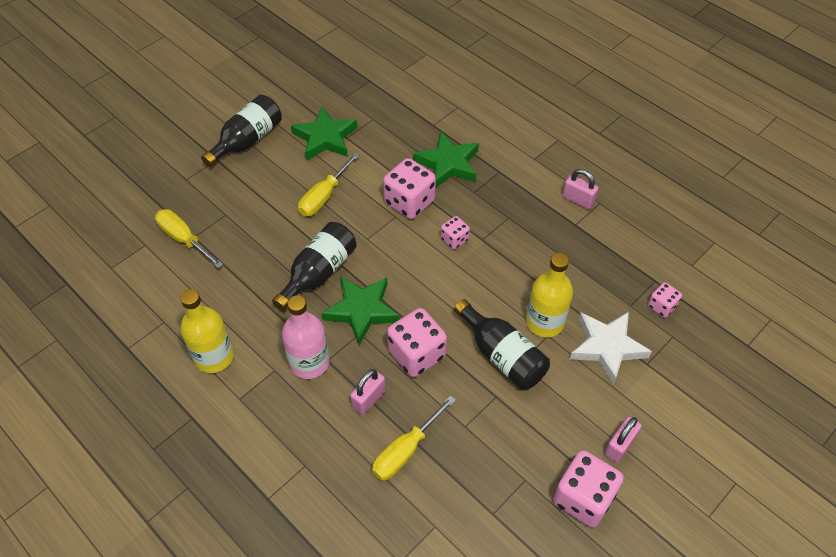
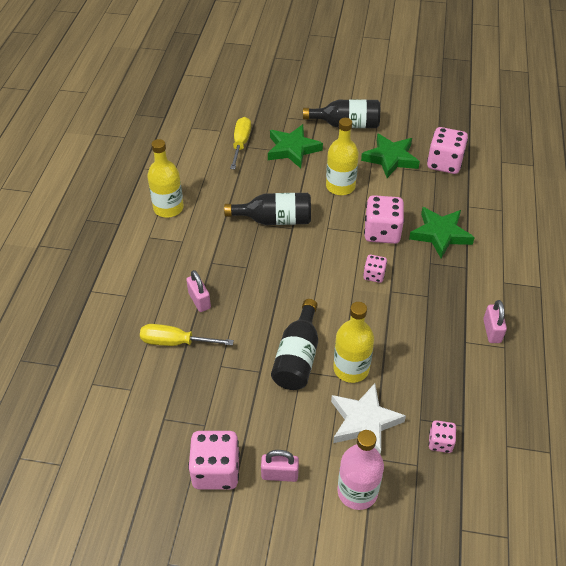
camera: 55 degrees right, 5 degrees down
pink bottle [282,295,330,379] -> pink bottle moved to [337,430,384,510]
yellow screwdriver [298,153,360,216] -> yellow bottle [326,118,359,195]
green star [321,276,400,345] -> green star moved to [268,124,323,168]
pink padlock [350,369,386,415] -> pink padlock turned 60 degrees clockwise [186,270,211,312]
pink dice [387,308,447,377] -> pink dice moved to [427,127,468,174]

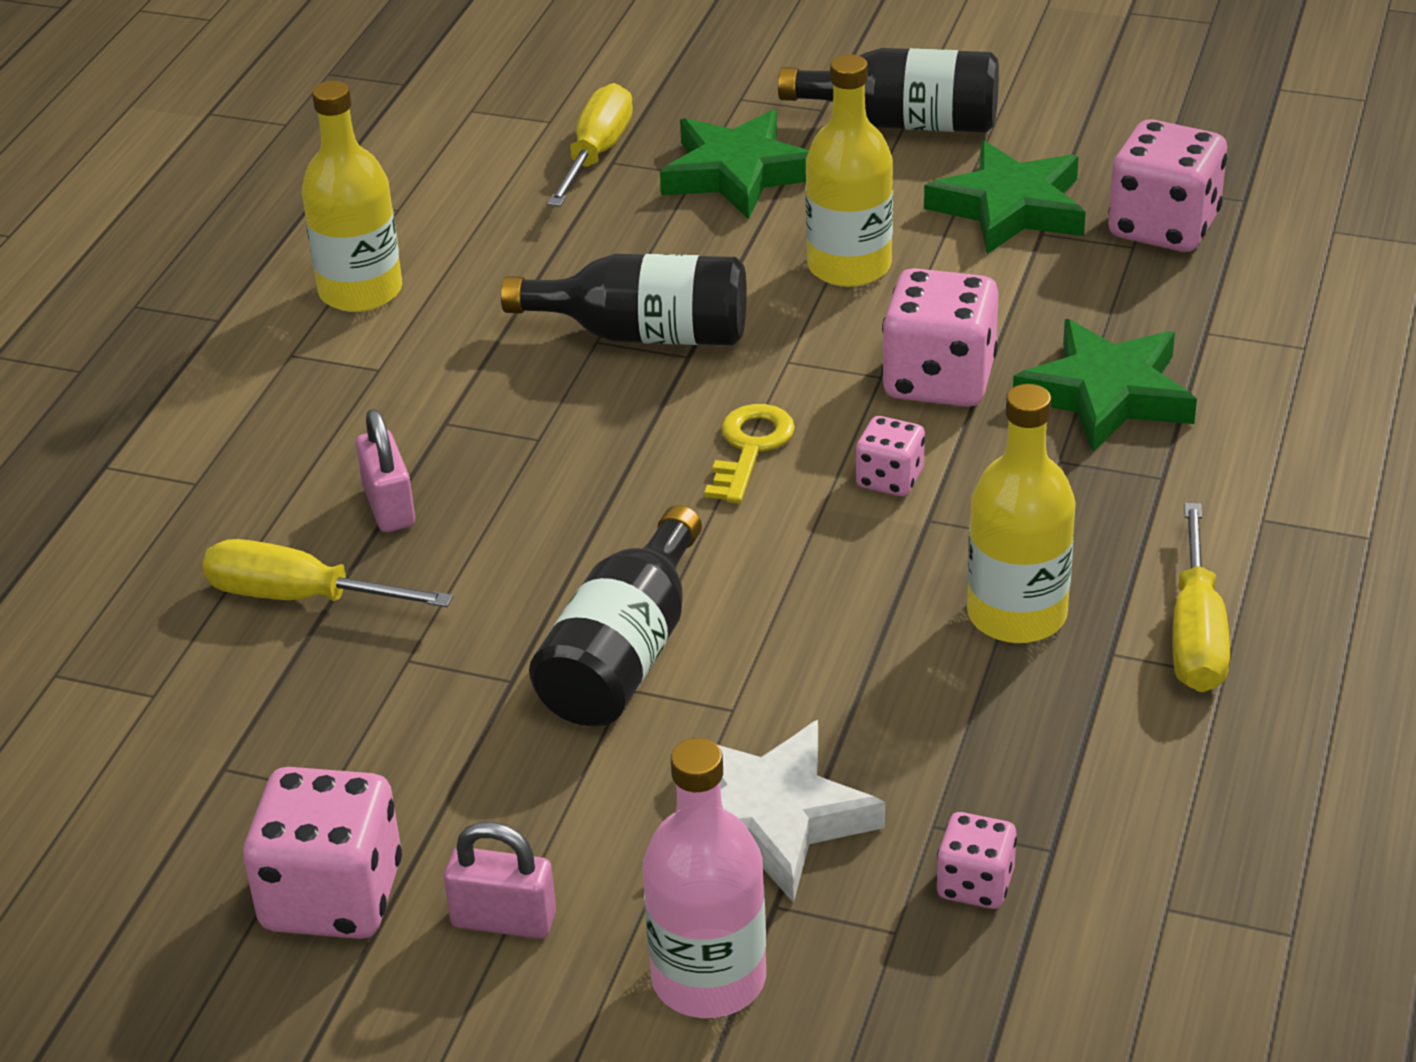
camera: 10 degrees right, 10 degrees down
yellow bottle [333,302,374,383] -> yellow bottle moved to [967,384,1076,643]
pink padlock [483,300,507,343] -> yellow screwdriver [1172,503,1230,692]
none -> yellow key [704,404,795,504]

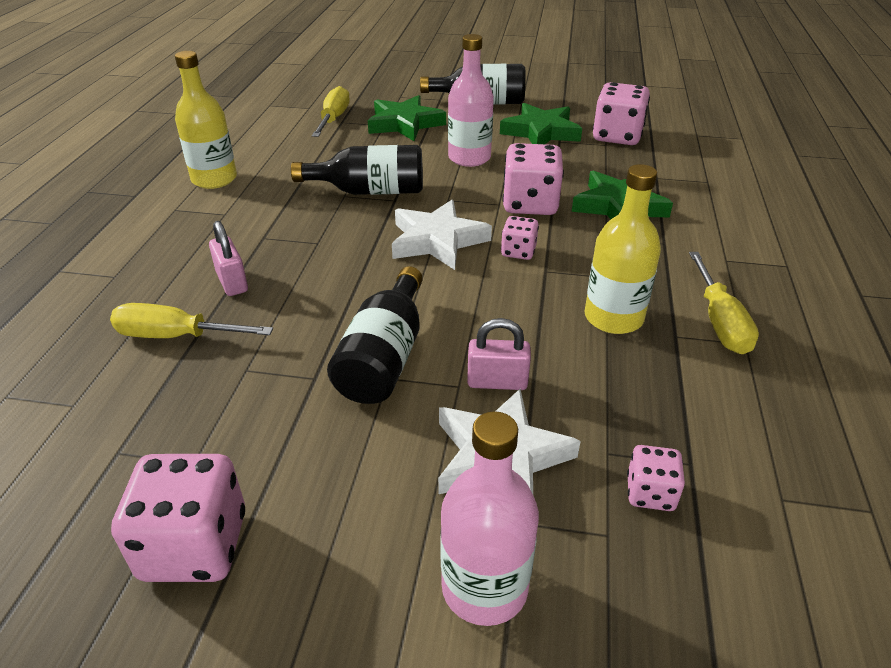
camera: 10 degrees left, 0 degrees up
pink padlock [444,822,556,939] -> pink padlock moved to [467,318,531,390]
yellow key [704,404,795,504] -> white star [392,200,492,270]
yellow bottle [805,54,893,287] -> pink bottle [448,34,494,167]

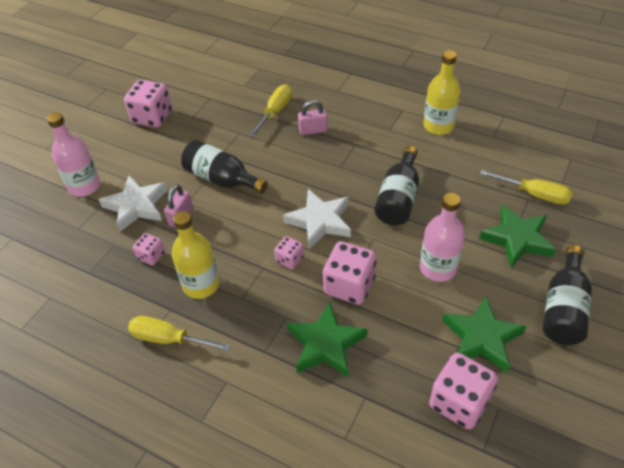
camera: 110 degrees right, 10 degrees up
pink dice [627,445,685,511] -> pink dice moved to [133,233,165,266]

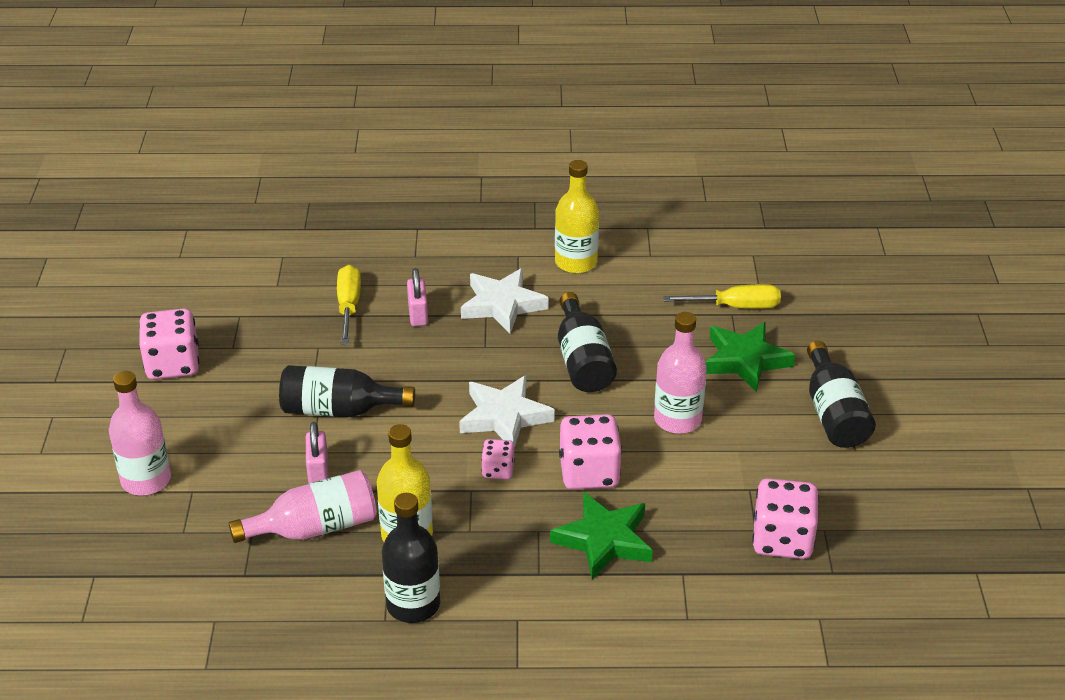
camera: 30 degrees left, 10 degrees down
white star [98,175,168,232] -> white star moved to [461,268,549,334]
yellow screwdriver [128,316,231,351] -> black bottle [382,493,440,623]
pink dice [133,233,165,266] -> pink bottle [229,470,377,543]
pink padlock [298,100,328,135] -> pink padlock turned 60 degrees counterclockwise [407,268,428,326]
green star [442,296,526,373] -> none

